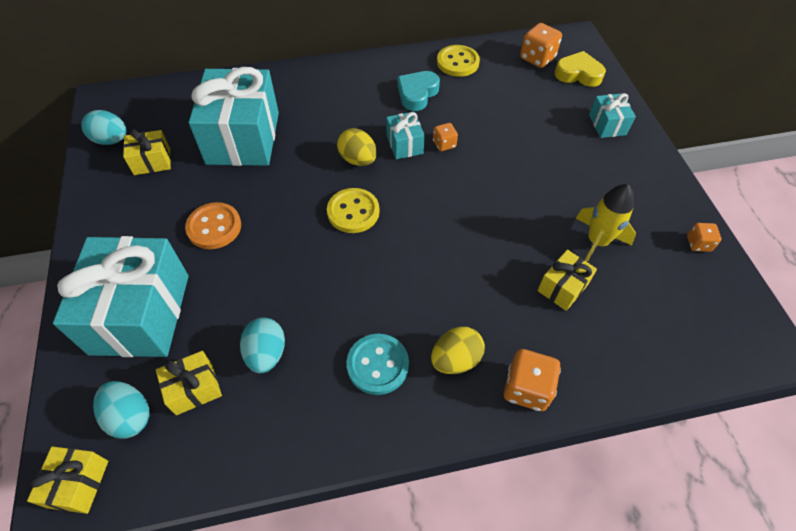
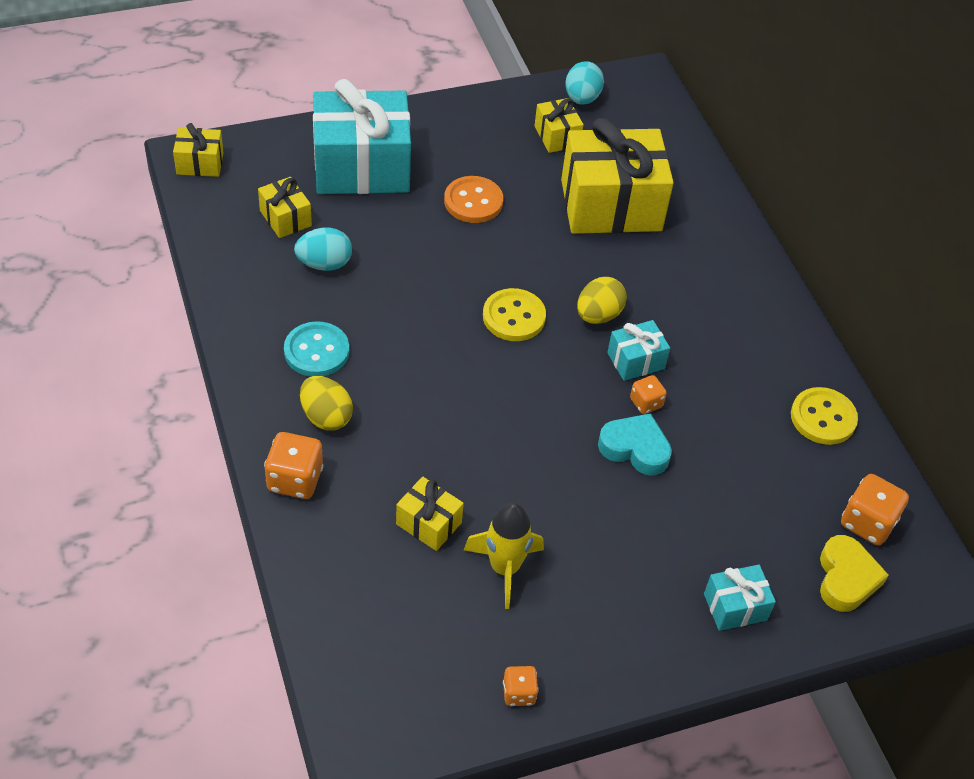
camera: 80 degrees right, 5 degrees down
turquoise egg [93,381,149,439] -> none
turquoise gift [189,67,279,166] -> yellow gift [561,118,674,234]
turquoise heart [397,71,440,111] -> turquoise heart moved to [598,413,672,476]

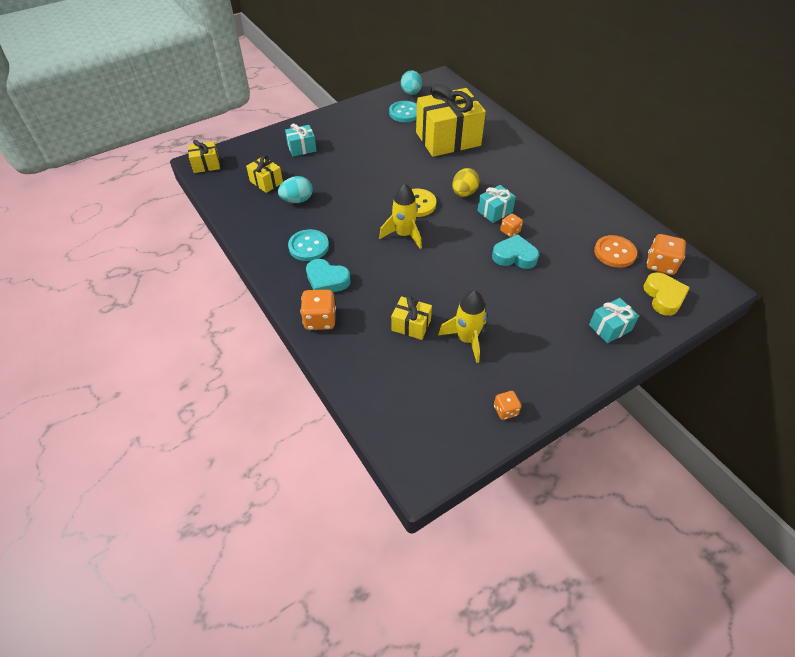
camera: 10 degrees left, 0 degrees up
yellow egg [300,376,353,431] -> turquoise heart [306,259,351,292]
turquoise gift [313,79,411,194] -> turquoise gift [285,124,317,157], size x0.46
orange button [444,176,503,223] -> orange button moved to [594,235,637,268]
yellow gift [535,98,584,153] -> turquoise button [389,101,417,122]
yellow button [791,387,858,445] -> none
none -> yellow rocket [379,183,422,249]

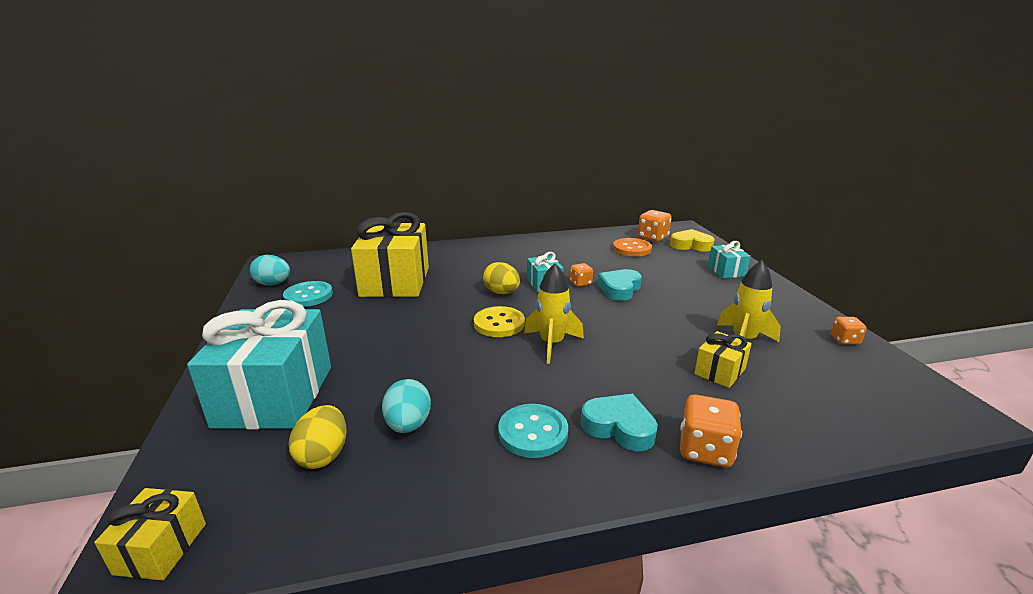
camera: 70 degrees left, 25 degrees down
yellow gift [246,155,283,193] -> yellow egg [289,405,347,469]
turquoise gift [285,124,317,157] -> turquoise gift [187,300,331,430], size x2.17
turquoise heart [306,259,351,292] -> turquoise heart turned 105 degrees counterclockwise [581,394,658,451]

